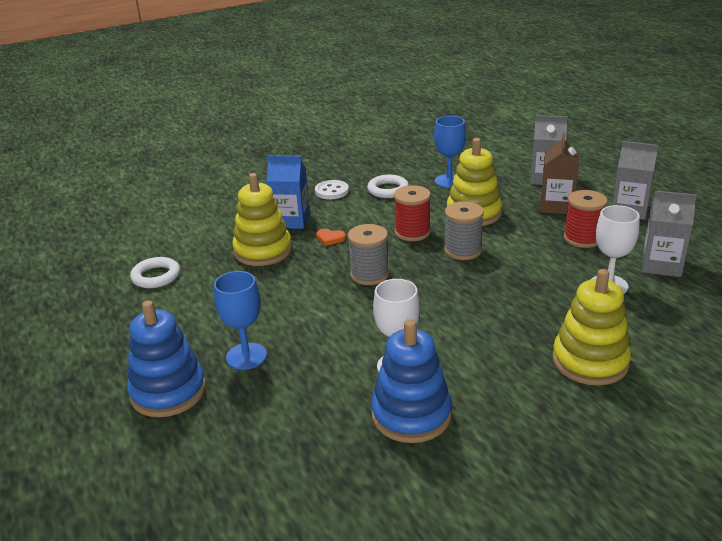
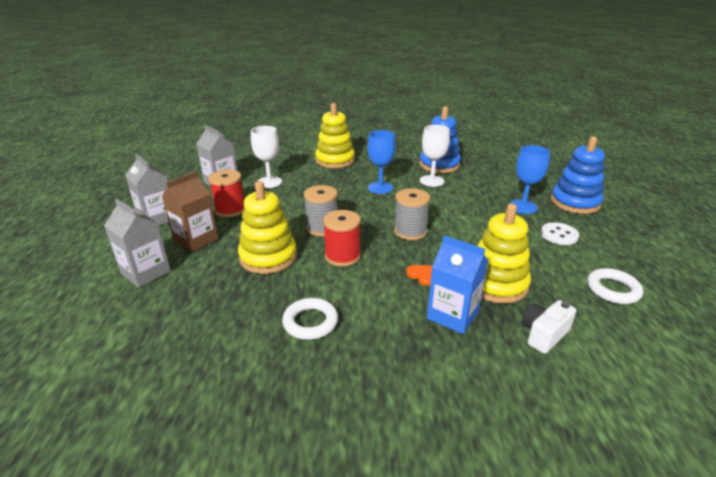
camera: 155 degrees left, 0 degrees up
white button [315,180,349,199] -> white button moved to [541,222,579,245]
blue goblet [434,116,466,188] -> blue goblet moved to [367,130,396,194]
none -> white camera [522,300,576,354]

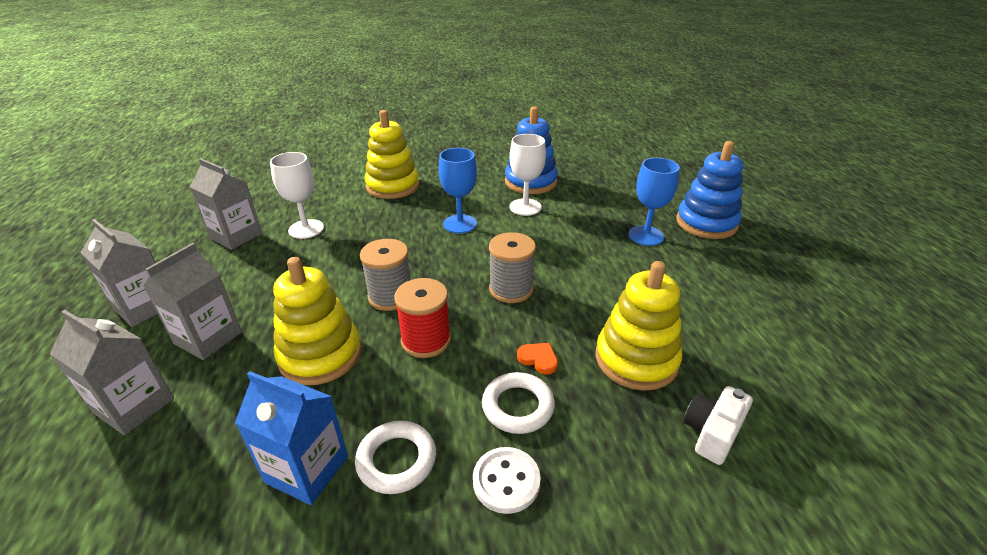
camera: 10 degrees left, 5 degrees up
brown carton [162,171,218,252] -> grey carton [143,243,242,360]
red spool [209,170,245,217] -> none
blue carton [427,236,489,334] -> blue carton moved to [235,371,348,505]
white button [541,222,579,245] -> white button moved to [473,447,541,514]
white ring [587,268,643,304] -> white ring moved to [482,372,555,434]

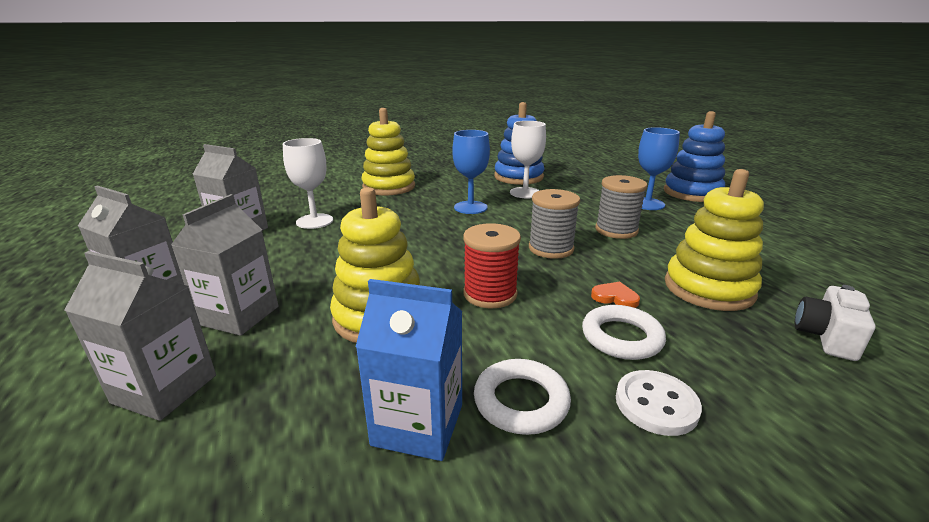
camera: 10 degrees left, 10 degrees down
grey spool [360,239,411,311] -> grey spool moved to [595,175,647,239]

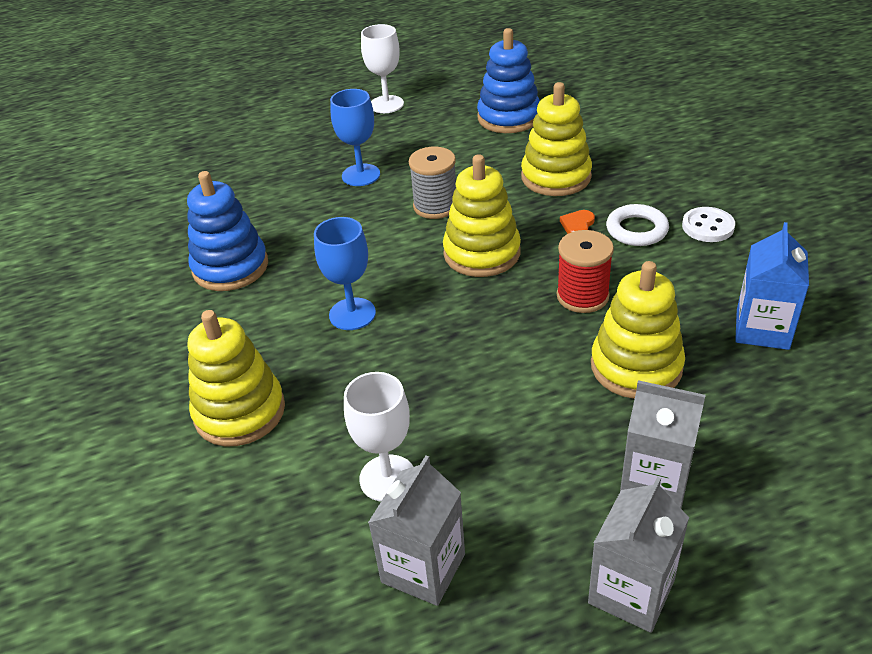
camera: 85 degrees left, 15 degrees up
grey carton [64,251,216,421] -> none
white ring [474,359,571,435] -> none
white goblet [510,121,546,198] -> white goblet moved to [361,24,404,113]
grey spool [529,189,580,259] -> yellow stacking toy [443,154,521,277]
blue stacking toy [664,111,725,202] -> blue stacking toy moved to [477,28,540,133]
white camera [795,285,876,361] -> none

